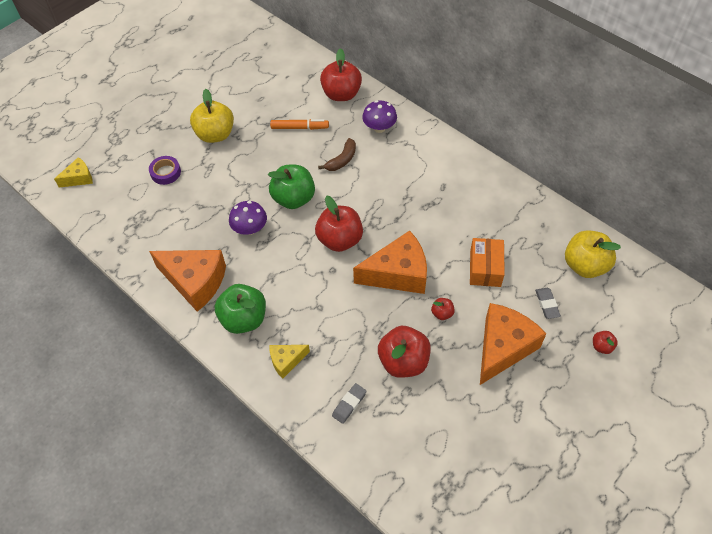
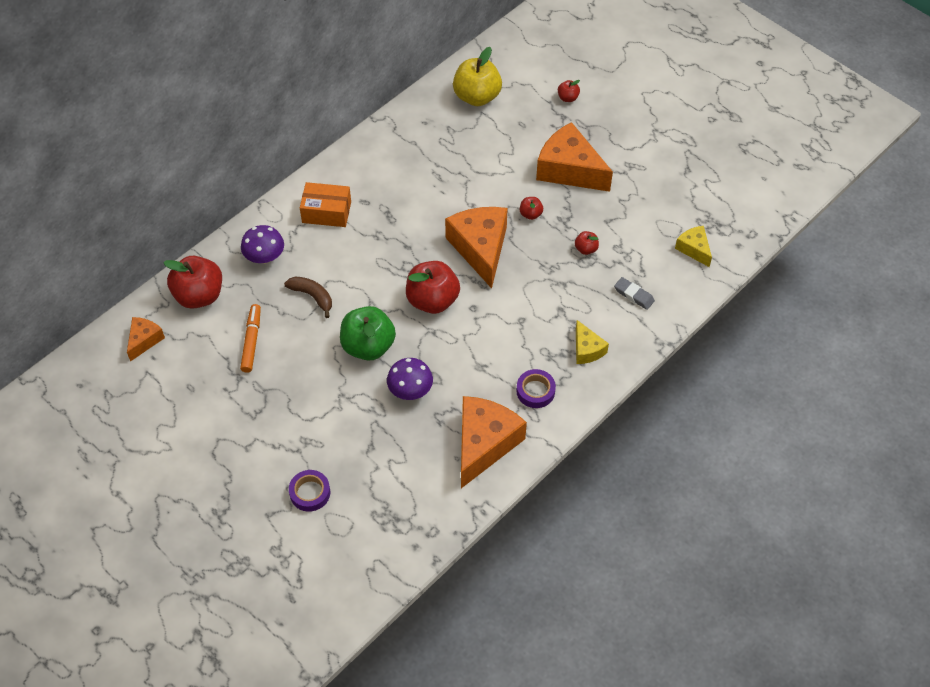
camera: 90 degrees left, 0 degrees up
yellow cheese [54,157,93,188] -> yellow cheese moved to [675,226,712,267]
yellow apple [190,89,234,143] -> none
green apple [215,284,266,334] -> purple tape [516,369,556,408]
red apple [378,326,431,378] -> red apple [575,231,599,255], size x0.46
orange box [470,238,505,287] -> orange box moved to [300,182,351,227]
grey eraser [535,288,561,319] -> none
none -> orange cheese [127,317,165,361]

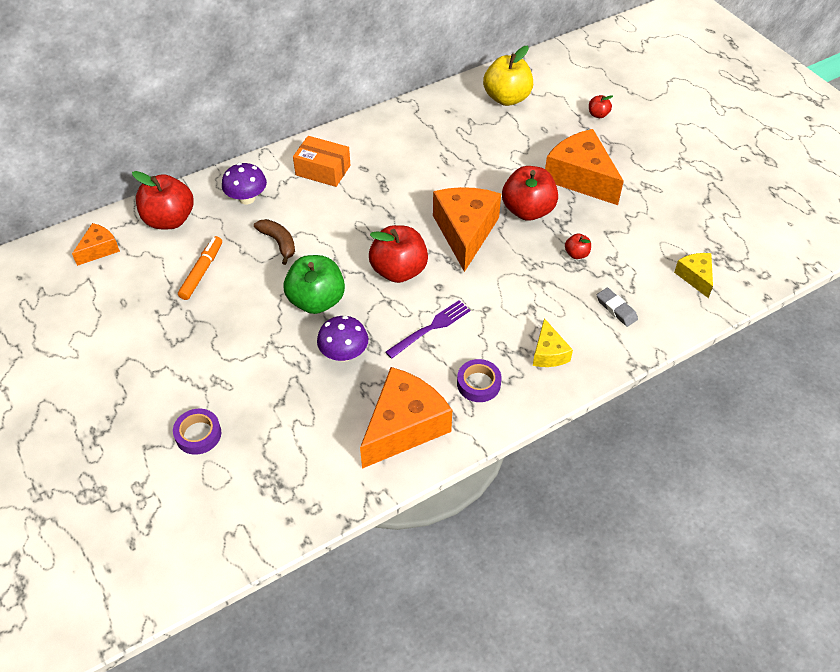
camera: 15 degrees right, 5 degrees down
red apple [520,197,543,220] -> red apple [502,166,558,221], size x2.18
none -> purple fork [385,300,470,359]

